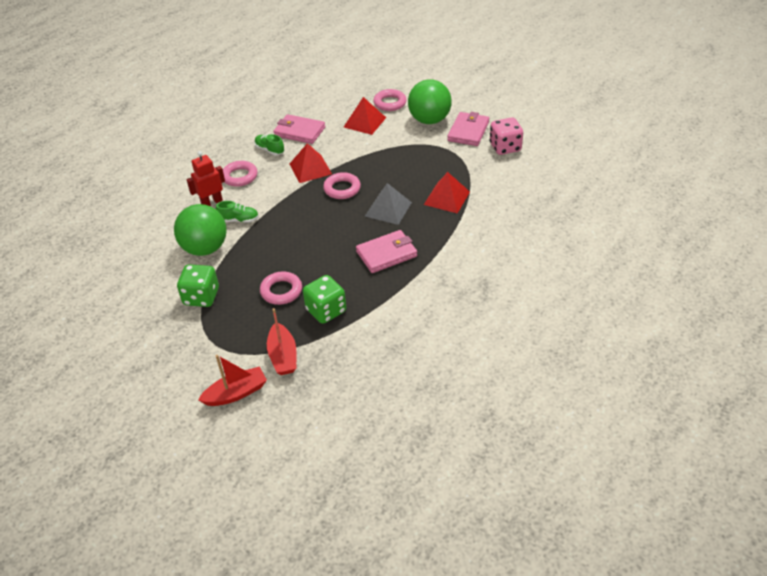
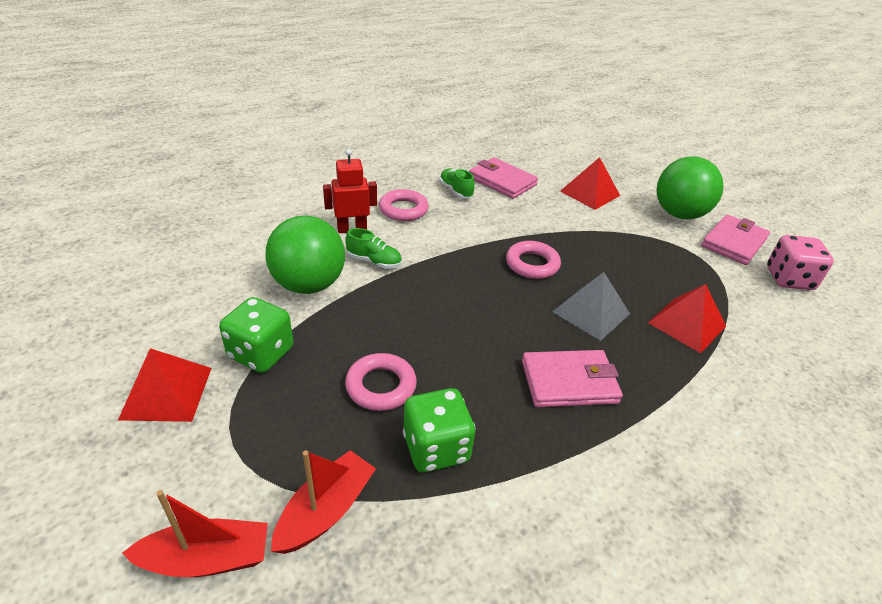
camera: 15 degrees right, 5 degrees down
red boat [267,308,296,375] -> red boat turned 150 degrees counterclockwise [271,450,376,554]
red pyramid [290,143,332,183] -> red pyramid moved to [118,348,211,422]
pink ring [373,89,407,111] -> none

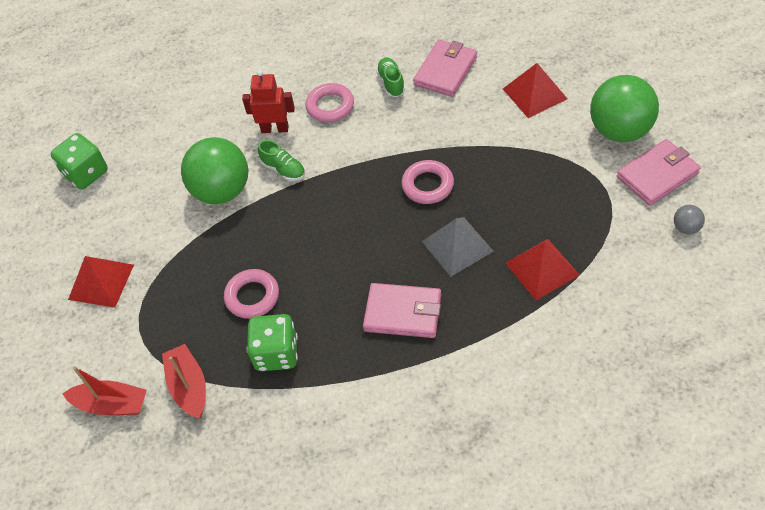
camera: 25 degrees right, 15 degrees up
green dice [219,297,293,373] -> green dice moved to [51,133,108,189]
red boat [271,450,376,554] -> red boat turned 75 degrees counterclockwise [162,344,206,418]
pink wallet [469,158,538,199] -> pink wallet turned 60 degrees clockwise [413,40,477,97]
pink dice [767,235,834,290] -> grey ball [674,205,705,234]

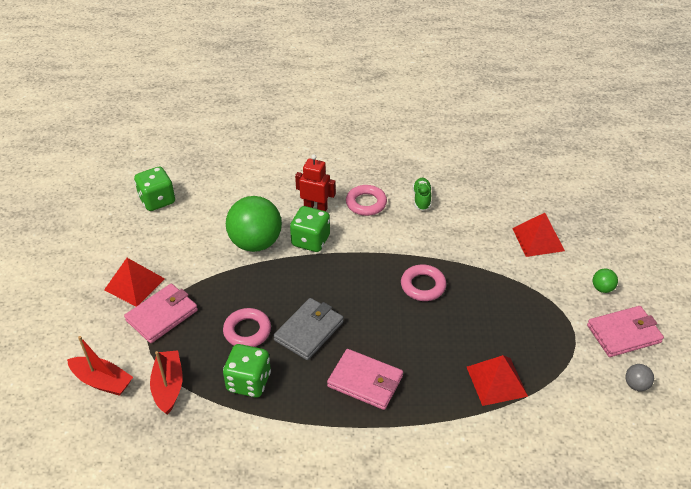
camera: 10 degrees right, 10 degrees down
green shoe [258,140,305,181] -> green dice [290,206,330,252]
pink wallet [413,40,477,97] -> pink wallet moved to [124,284,198,343]
grey pyramid [422,217,494,277] -> none
green ball [590,75,659,142] -> green ball [593,269,618,293], size x0.42
none -> grey wallet [273,298,344,360]

